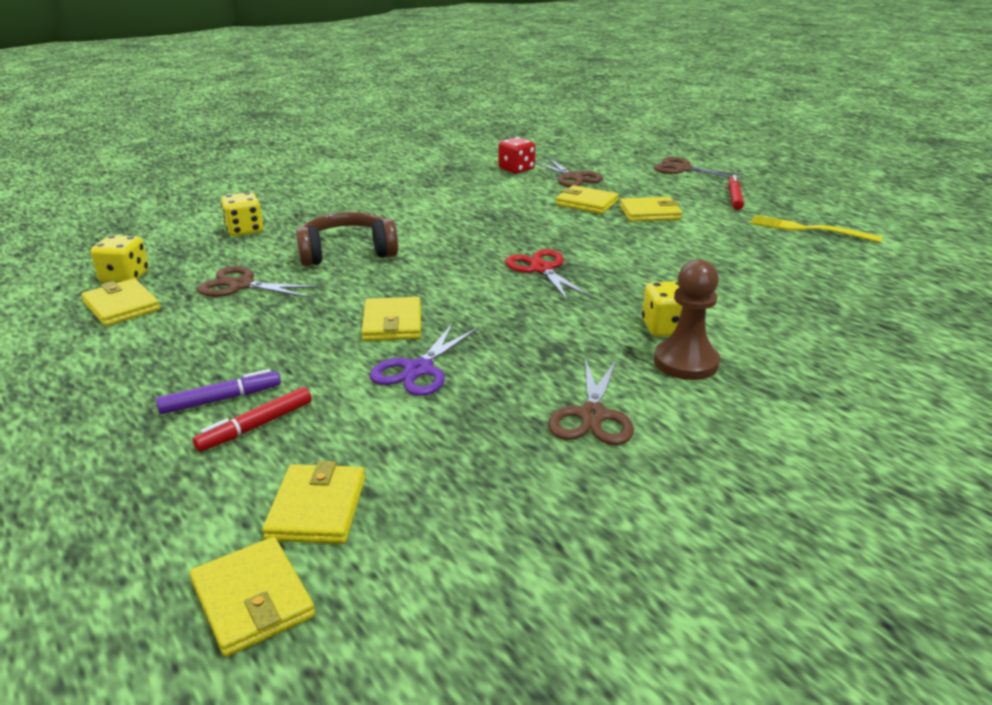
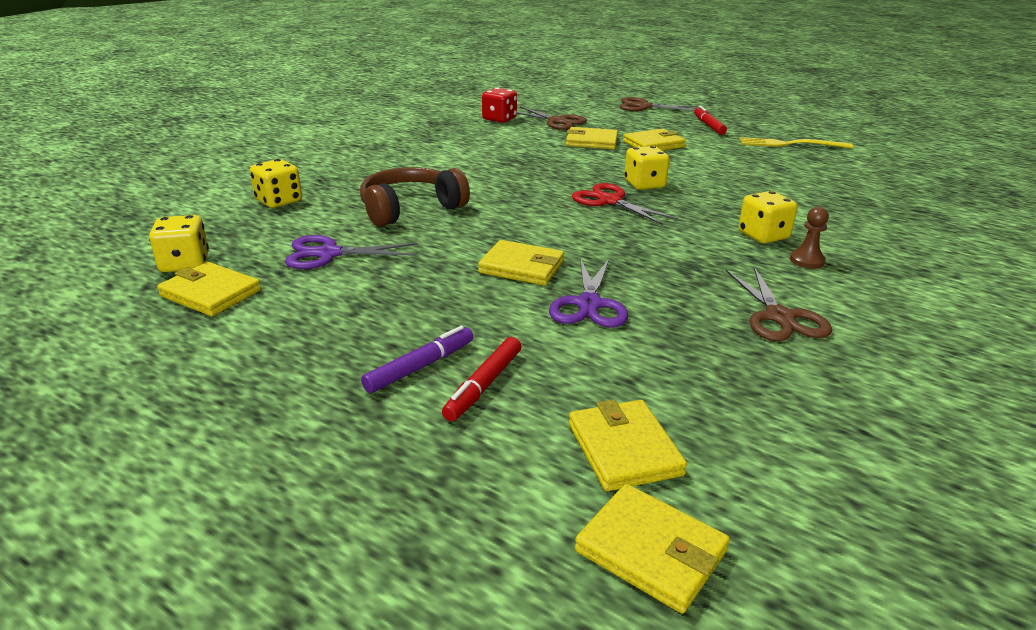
camera: 20 degrees left, 0 degrees up
brown scissors [197,266,321,298] -> purple scissors [285,235,417,269]
yellow wallet [361,297,421,341] -> yellow wallet turned 45 degrees counterclockwise [478,240,564,285]
brown pawn [654,259,720,380] -> brown pawn [790,207,829,269], size x0.57
none -> yellow dice [624,146,670,190]

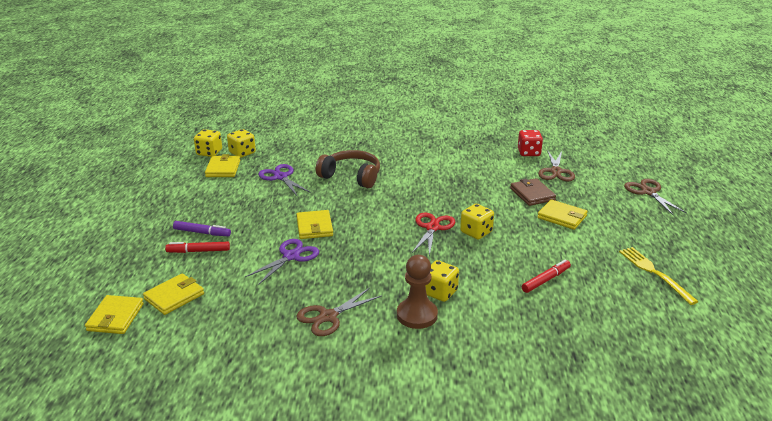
camera: 60 degrees right, 0 degrees up
yellow dice [250,159,302,208] -> yellow dice moved to [194,129,222,157]
purple scissors [549,258,628,328] -> purple scissors turned 150 degrees clockwise [245,239,319,285]
yellow wallet [566,127,618,149] -> brown wallet [510,178,556,206]
red marker [694,106,727,135] -> red marker moved to [522,259,571,293]
brown pawn [790,207,829,269] -> brown pawn [397,255,438,329], size x1.76

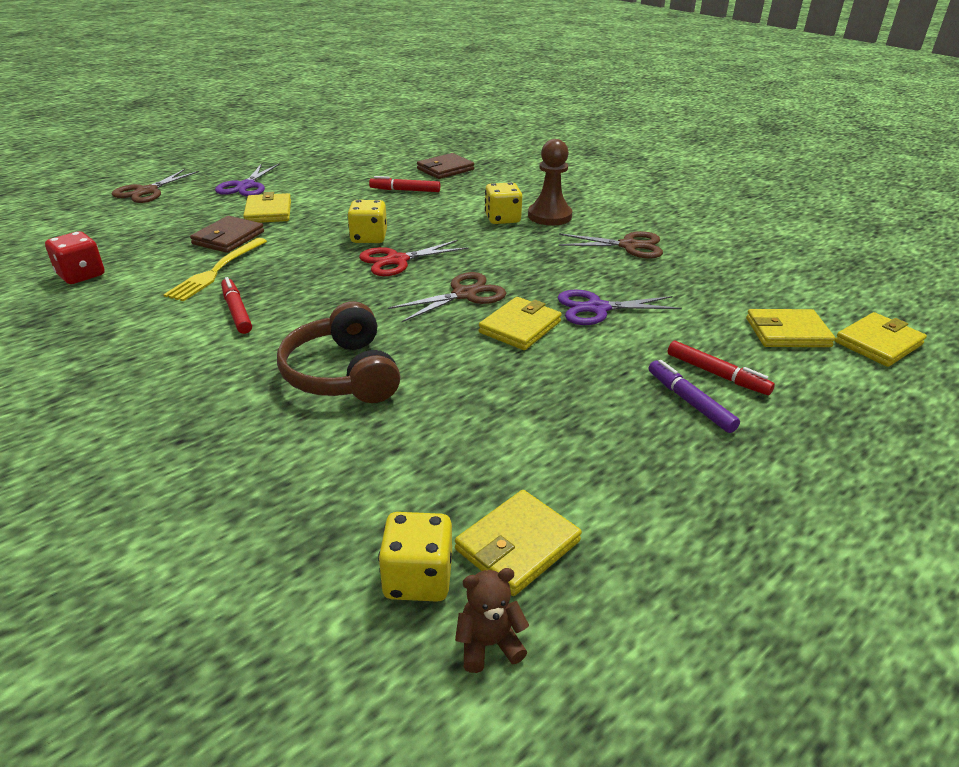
camera: 135 degrees left, 5 degrees up
yellow dice [194,129,222,157] -> brown teddy bear [455,568,529,673]
purple scissors [258,164,311,196] -> purple scissors moved to [215,163,279,197]
brown scissors [538,151,575,182] -> brown scissors moved to [388,272,506,322]
yellow fork [619,247,699,305] -> yellow fork moved to [163,238,267,302]
none -> red marker [221,277,252,334]
none -> brown wallet [417,153,474,179]

